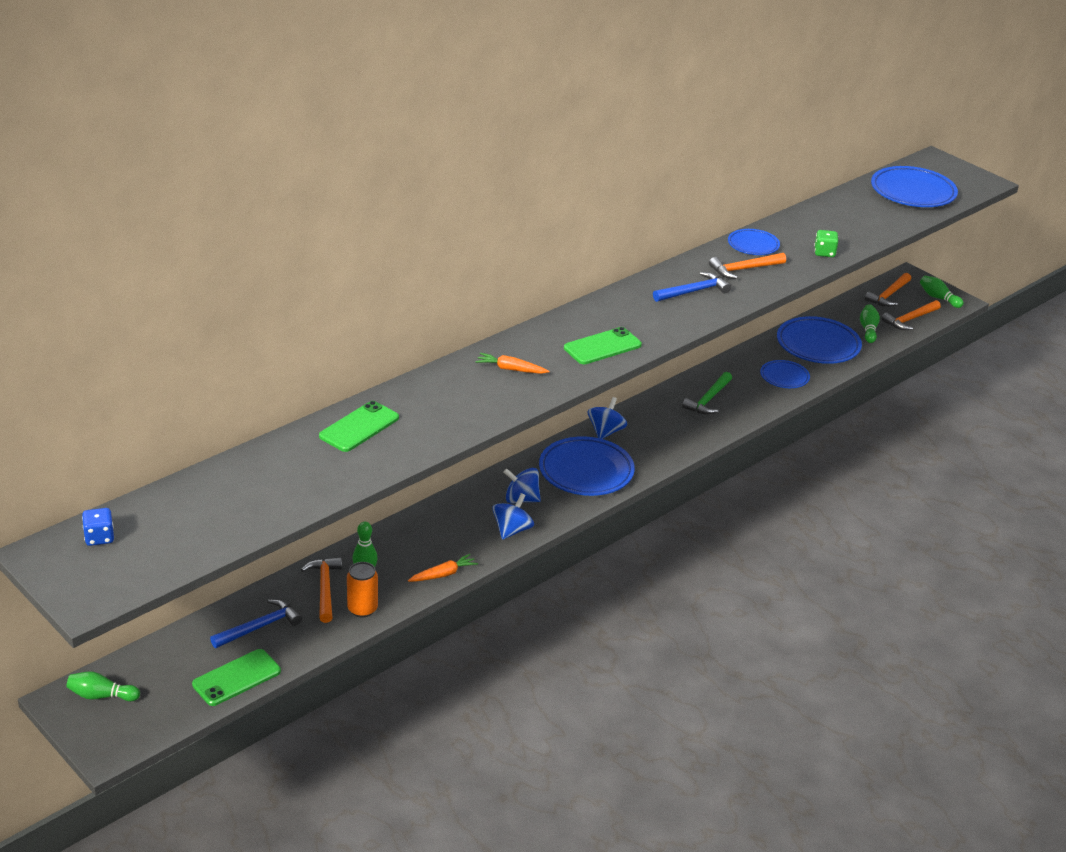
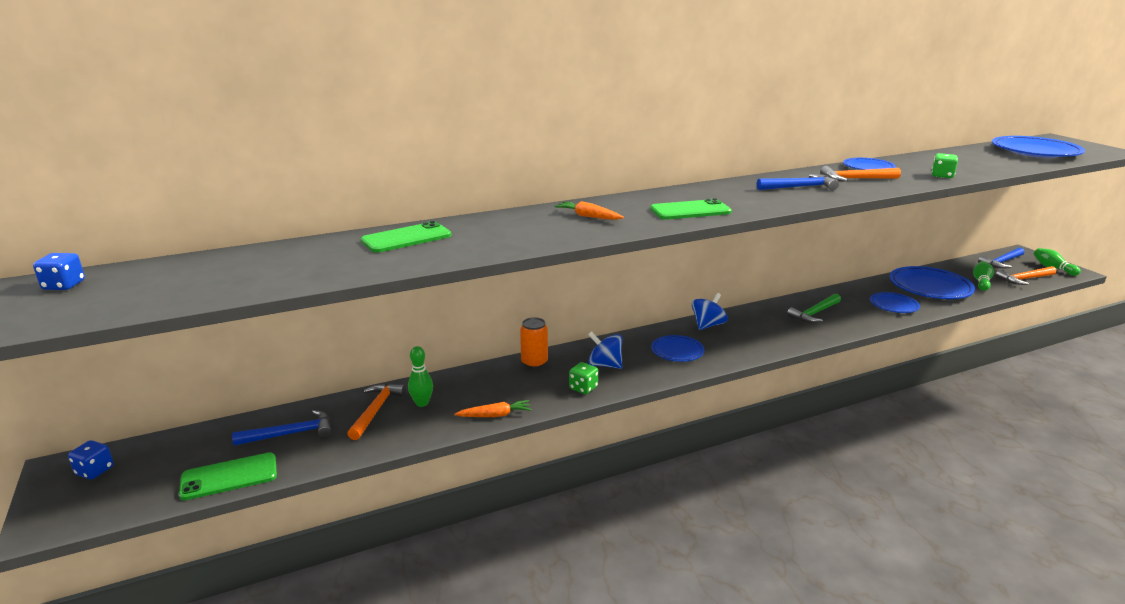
camera: 20 degrees right, 10 degrees down
green bowling pin [67,672,140,701] -> blue dice [68,440,114,479]
orange can [347,562,378,618] -> orange can moved to [520,317,548,369]
blue spinning top [492,493,534,540] -> green dice [569,362,598,394]
blue plate [539,436,635,496] -> blue plate [651,335,704,362], size x0.57
orange hammer [865,273,911,307] -> blue hammer [978,247,1024,269]

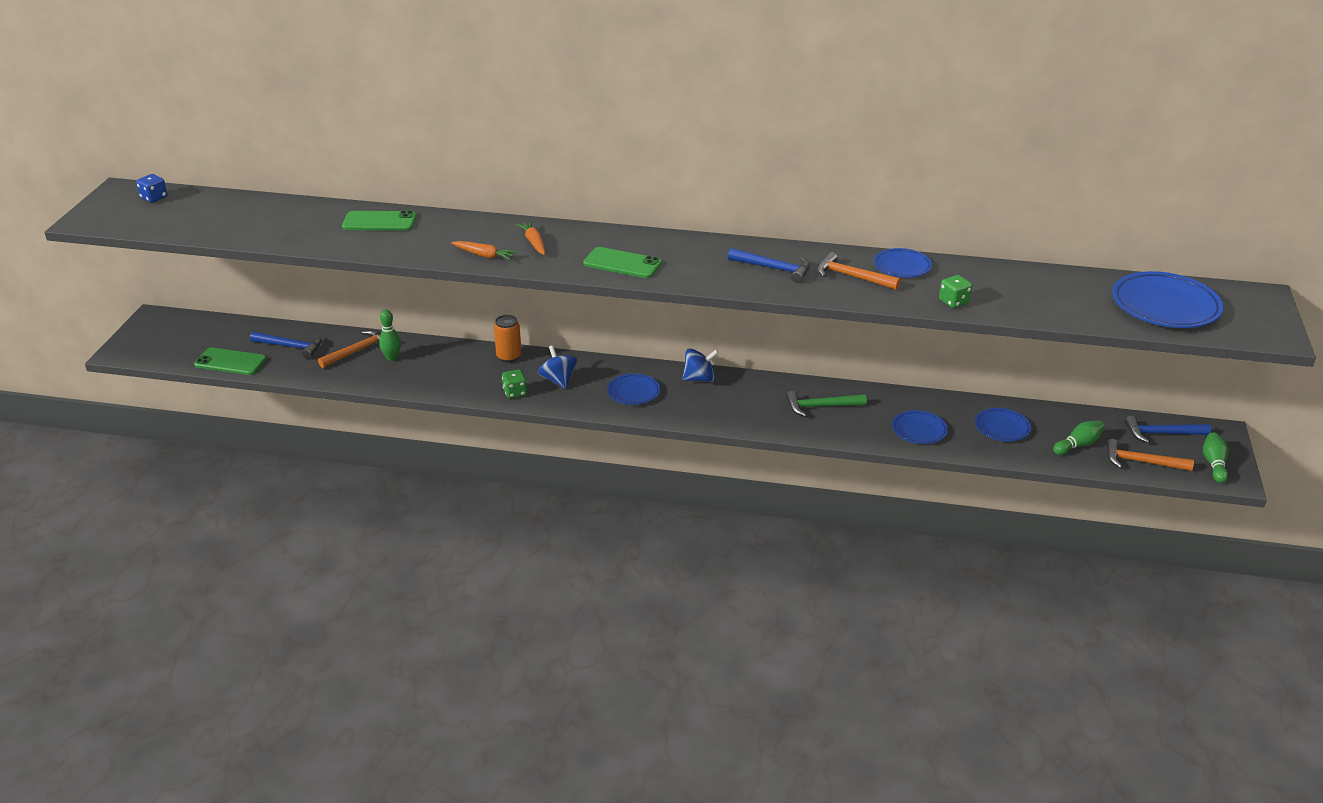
camera: 35 degrees right, 10 degrees up
blue dice [68,440,114,479] -> none
orange carrot [454,400,532,417] -> orange carrot moved to [451,241,518,260]
blue plate [890,266,975,299] -> blue plate [975,408,1031,442], size x0.57

